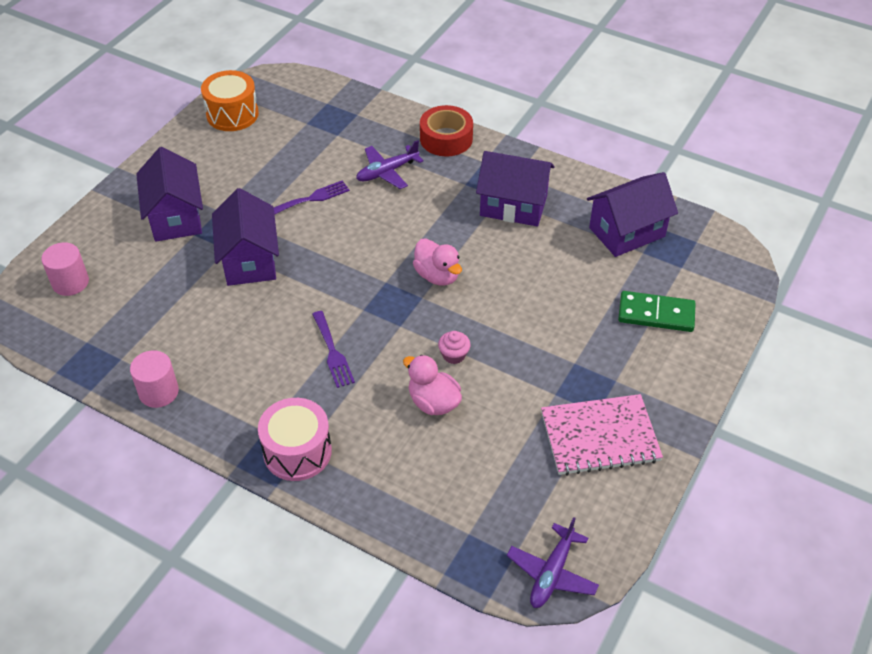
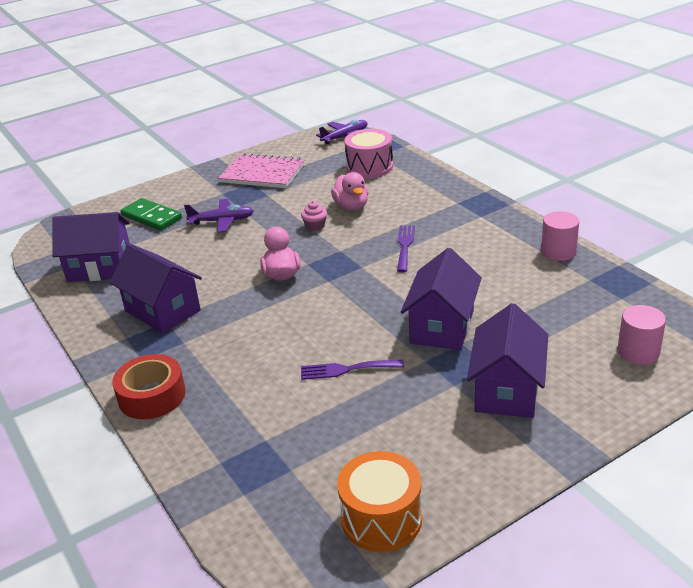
camera: 150 degrees left, 15 degrees down
pink drum [258,398,332,481] -> pink drum moved to [344,129,393,178]
purple plane [356,140,424,189] -> purple plane moved to [184,199,254,233]

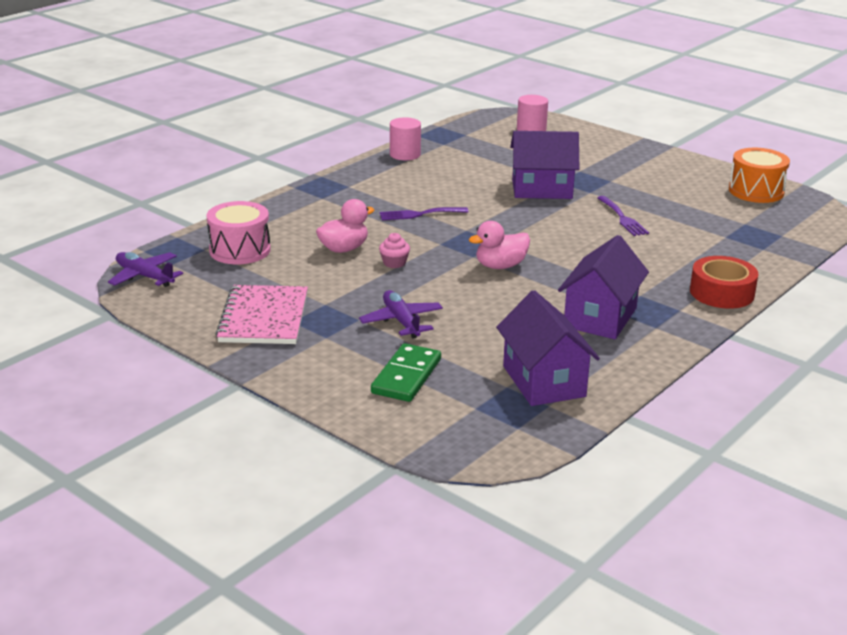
camera: 110 degrees left, 5 degrees down
purple house [467,303,548,418] -> none

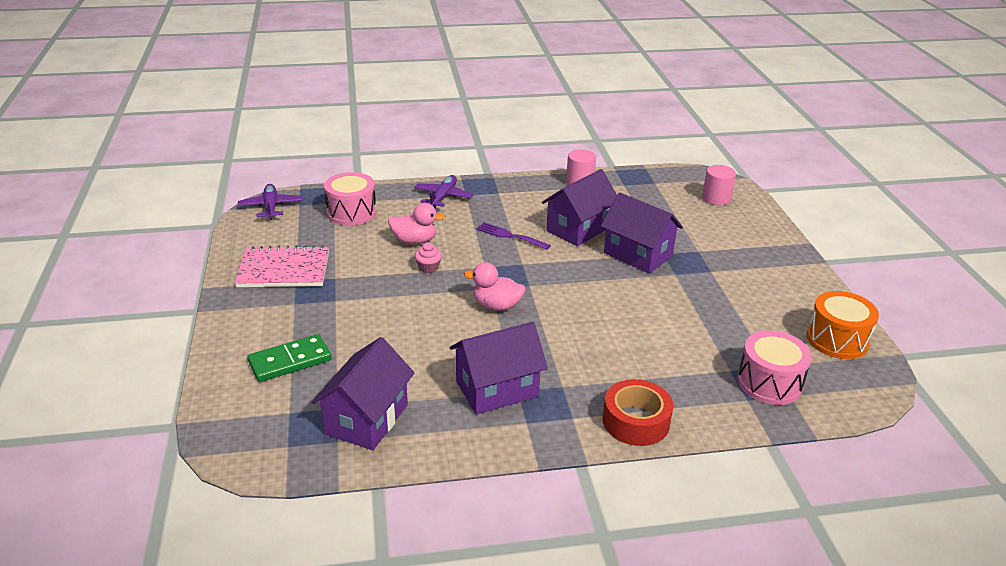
camera: 40 degrees right, 5 degrees up
pink notebook [215,285,308,344] -> pink notebook turned 45 degrees clockwise [234,245,329,287]
purple plane [359,290,443,339] -> purple plane moved to [414,175,473,209]
purple fork [597,196,649,236] -> none
none -> purple house [542,169,617,246]
none -> pink drum [737,331,812,405]

